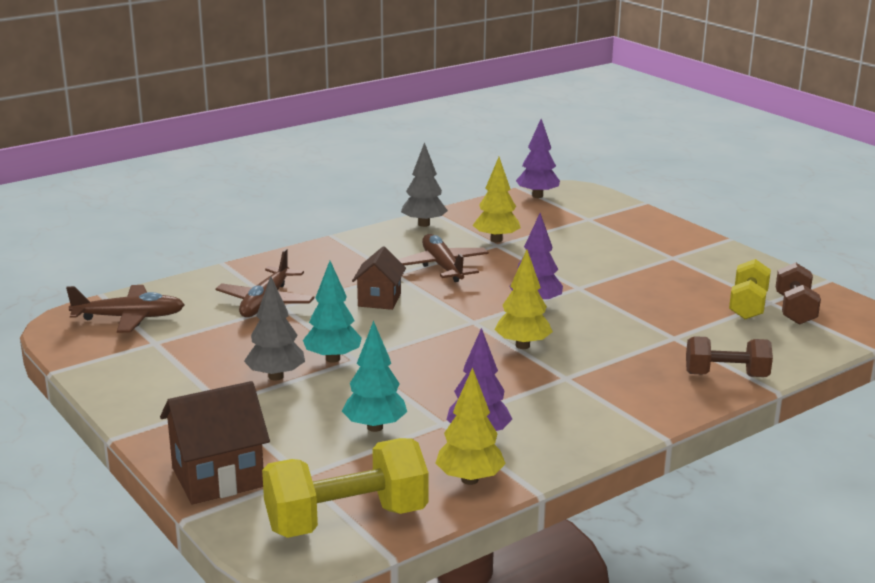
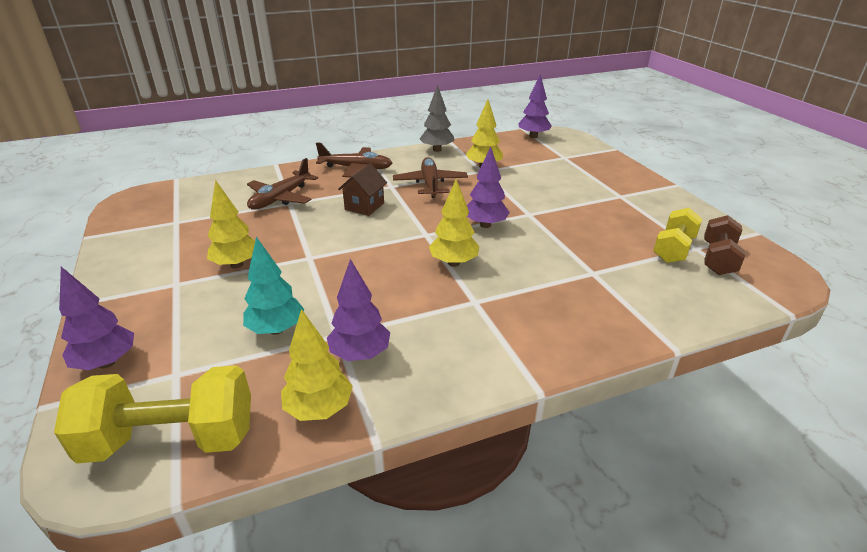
camera: 15 degrees right, 10 degrees up
brown plane [66,285,185,333] -> brown plane moved to [316,142,392,177]
brown house [160,381,270,504] -> purple tree [59,267,134,370]
grey tree [244,276,305,381] -> yellow tree [207,180,255,268]
turquoise tree [303,261,362,363] -> none
brown dumbbell [686,336,773,377] -> none

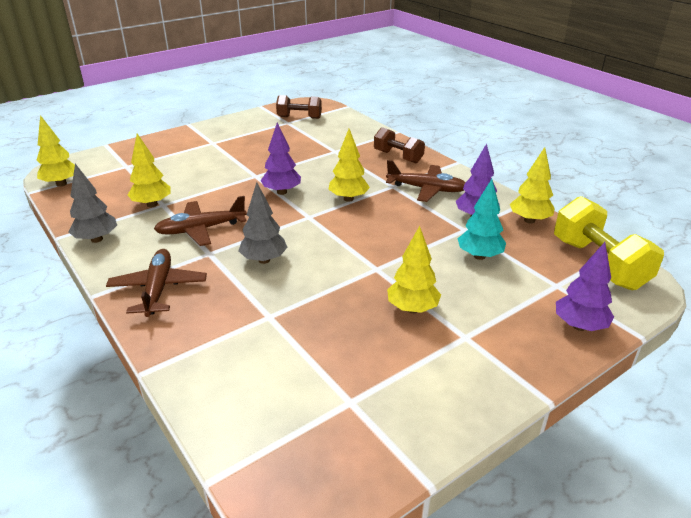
camera: 105 degrees left, 0 degrees up
brown plane [247,158,318,210] -> brown plane moved to [386,160,466,202]
brown house [338,164,387,216] -> grey tree [238,182,288,264]
purple tree [518,74,552,138] -> yellow tree [37,115,75,187]
yellow dumbbell [653,208,702,263] -> none
none -> brown dumbbell [374,127,425,163]

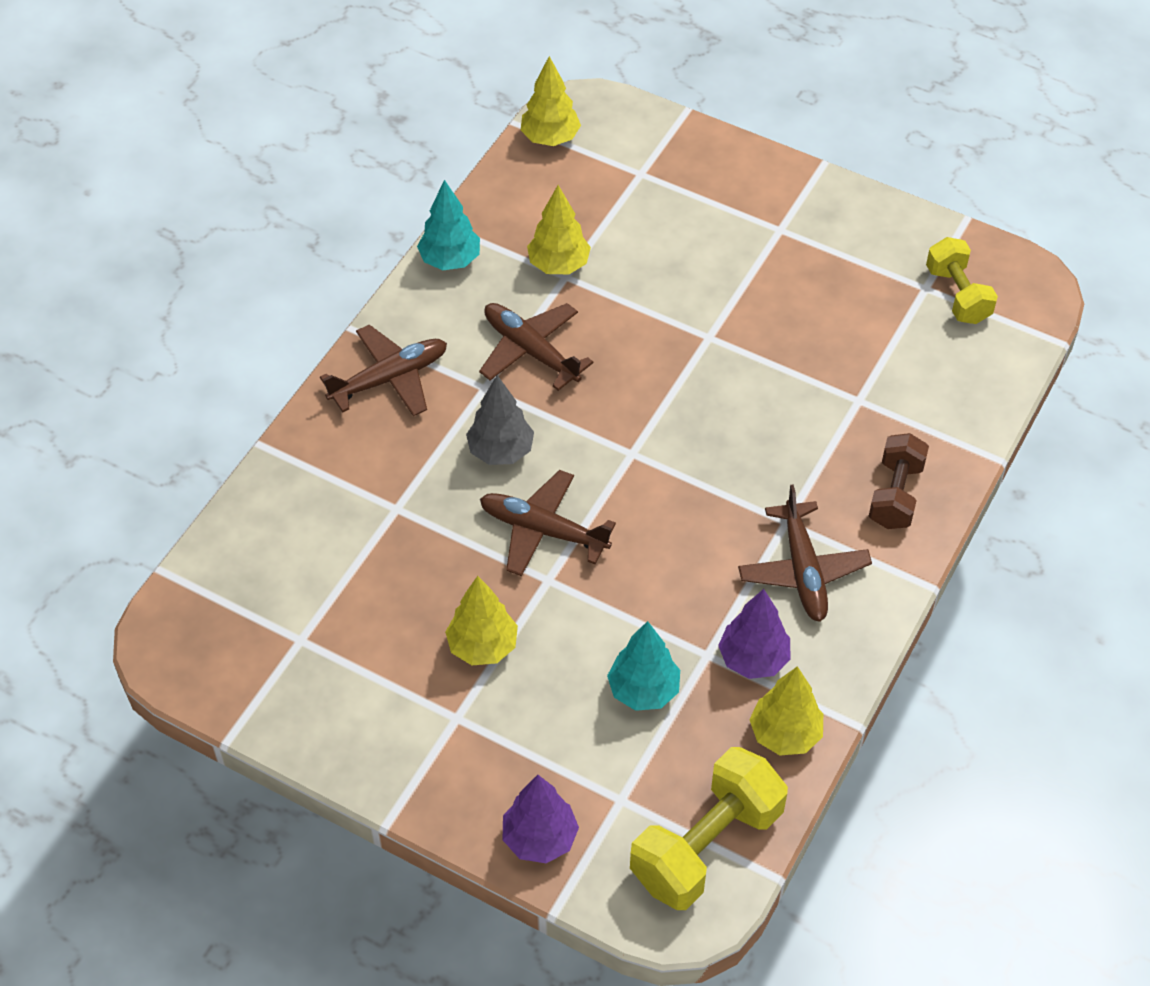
camera: 65 degrees right, 20 degrees up
grey tree [69,164,117,243] -> turquoise tree [417,180,480,270]
purple tree [260,123,301,195] -> none
brown dumbbell [276,95,322,119] -> yellow dumbbell [926,237,998,324]
yellow tree [328,129,370,202] -> none
none -> brown plane [480,470,616,576]

